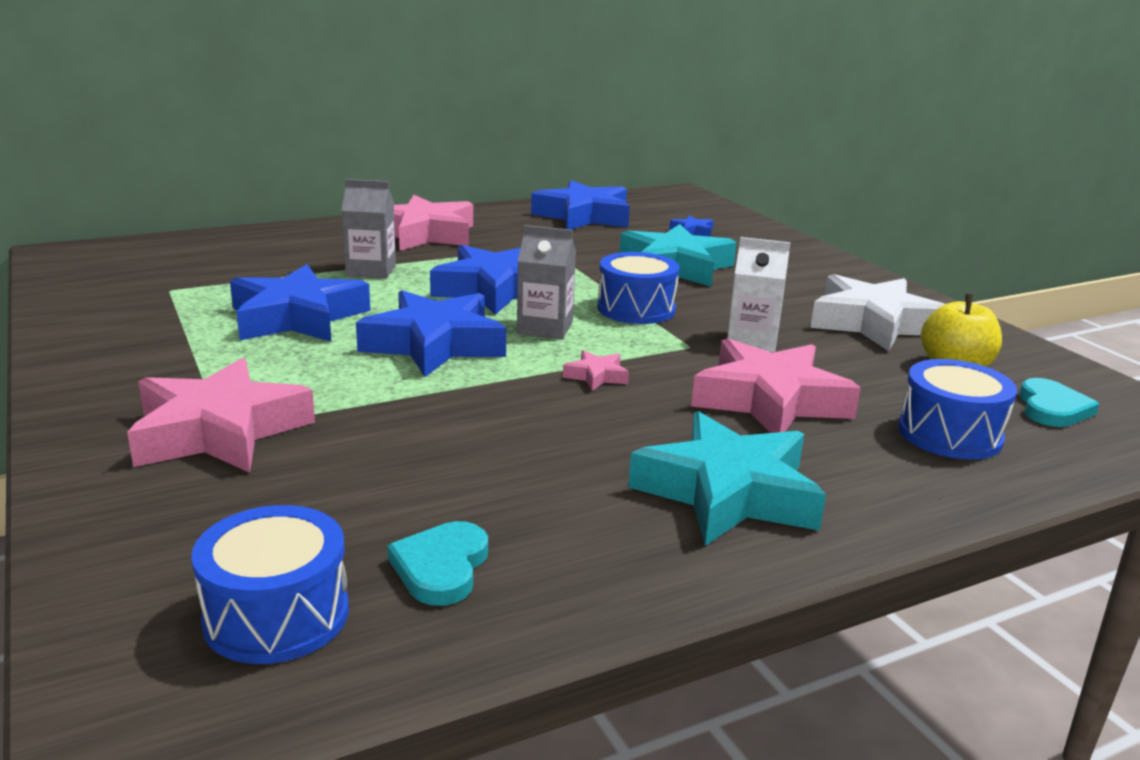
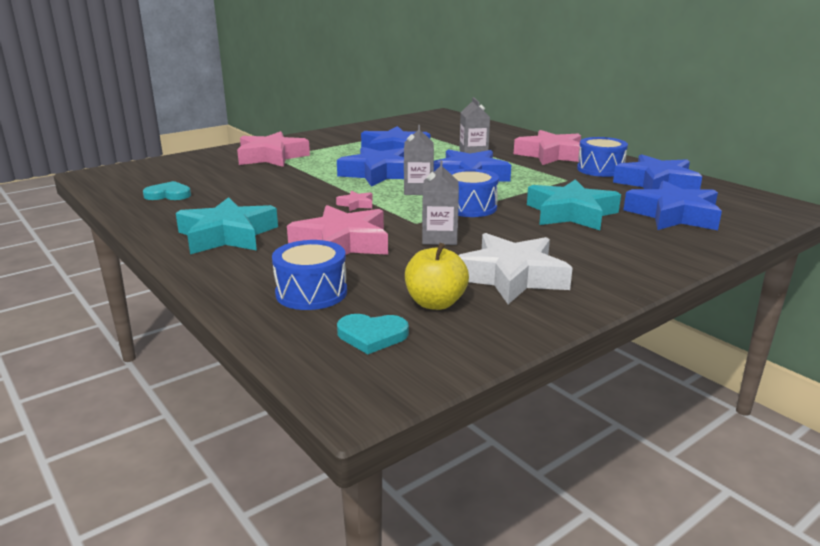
camera: 80 degrees right, 0 degrees up
blue drum [191,505,349,664] -> blue drum moved to [577,137,628,177]
blue star [669,215,713,237] -> blue star [624,180,722,230], size x2.34
white carton [727,237,791,352] -> grey carton [422,160,459,245]

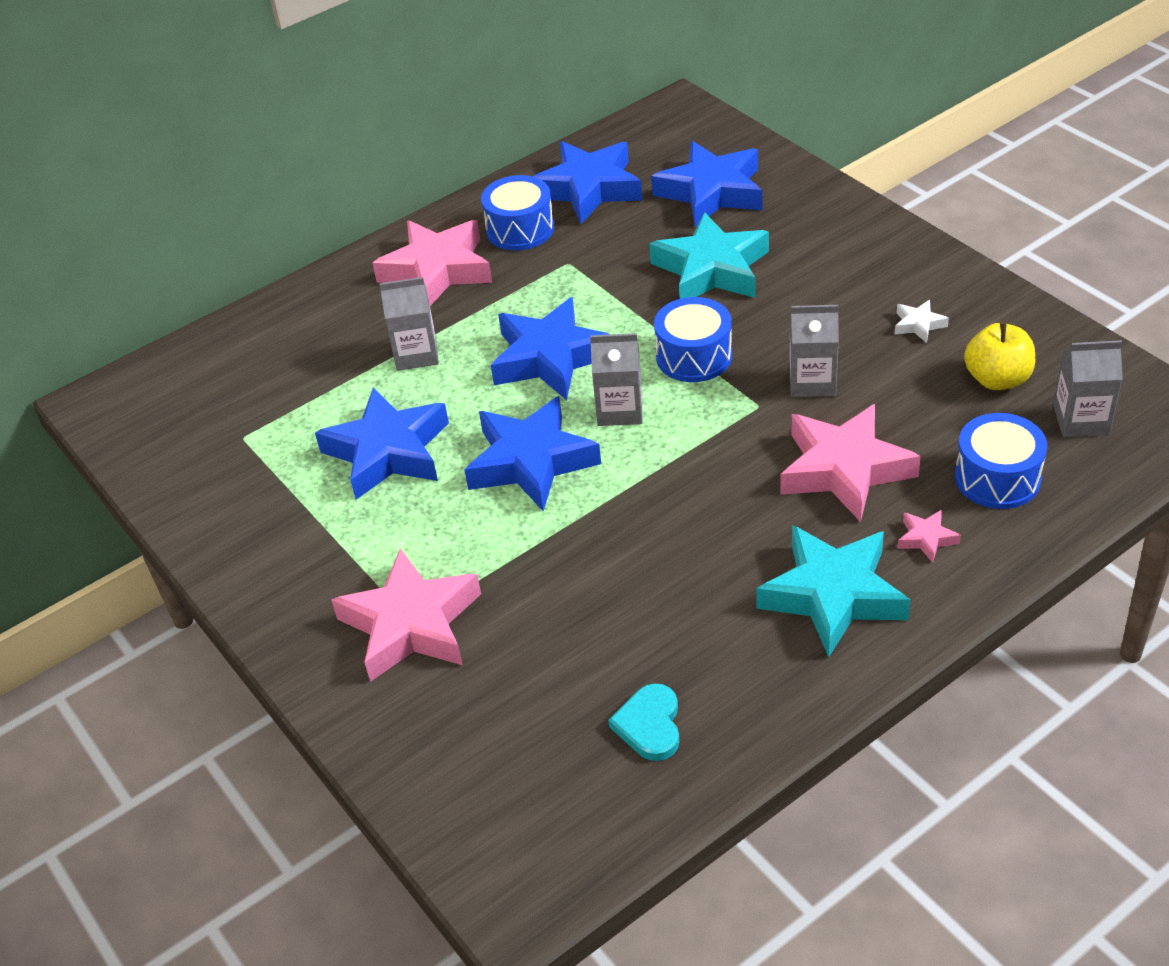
camera: 85 degrees left, 20 degrees up
pink star [336,191,373,212] -> pink star moved to [897,510,961,563]
turquoise heart [337,314,409,354] -> grey carton [1054,340,1123,437]
white star [458,233,573,304] -> white star [895,300,949,343], size x0.43

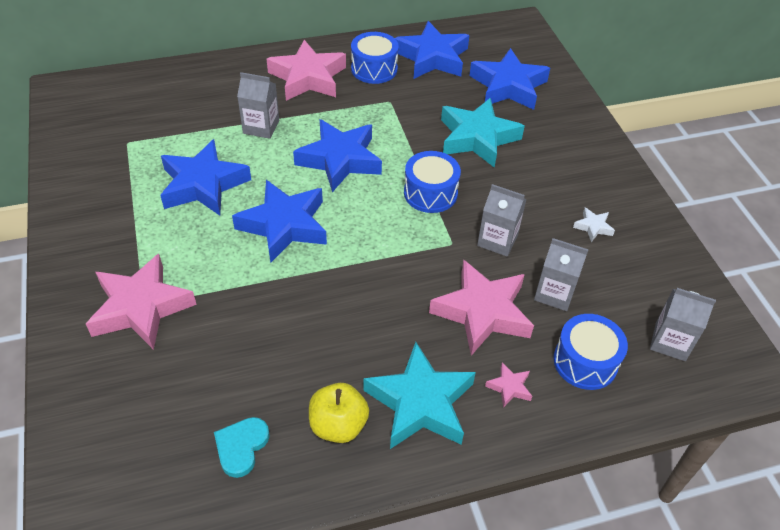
camera: 15 degrees right, 5 degrees up
grey carton [590,333,642,426] -> grey carton moved to [534,238,589,311]
yellow apple [964,322,1035,390] -> yellow apple moved to [309,383,369,443]

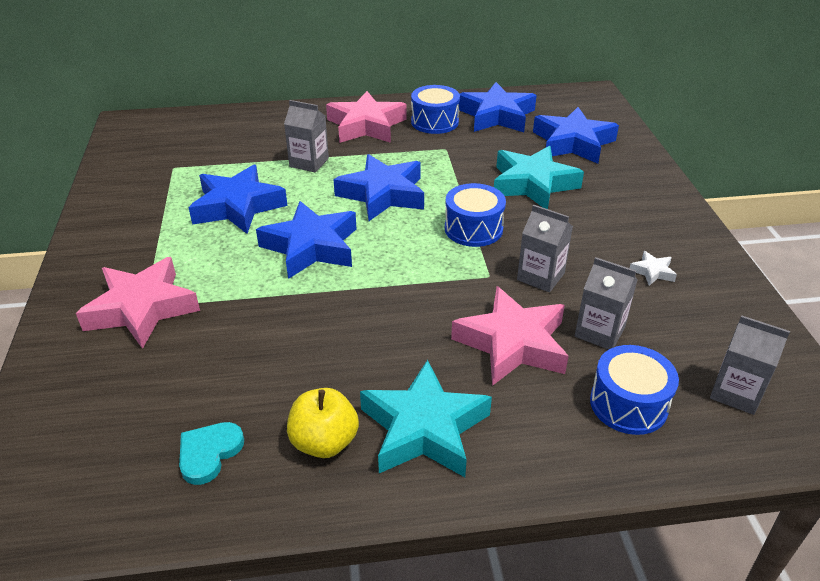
camera: 10 degrees right, 10 degrees down
pink star [485,362,532,408] -> none

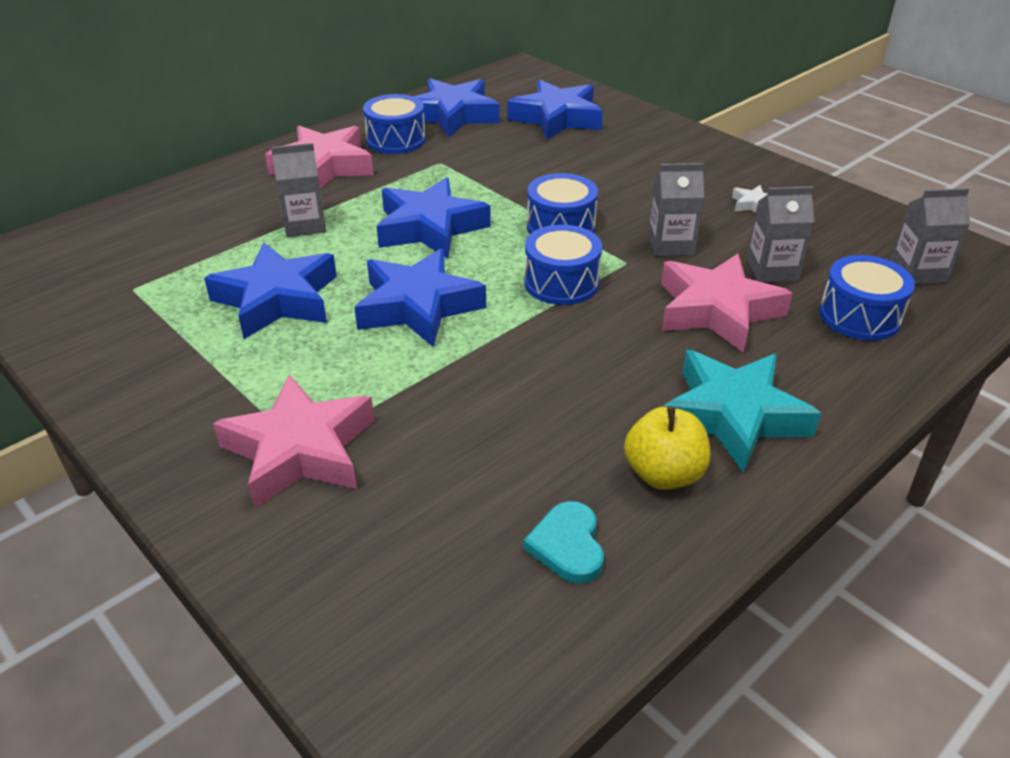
camera: 35 degrees left, 0 degrees up
turquoise star [494,146,584,209] -> none
none -> blue drum [524,225,602,305]

